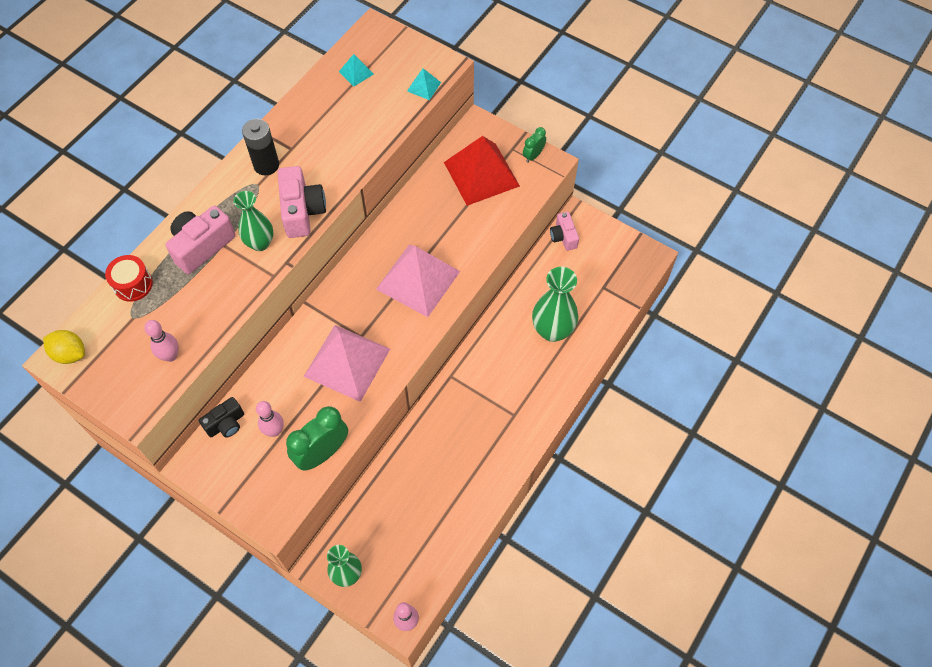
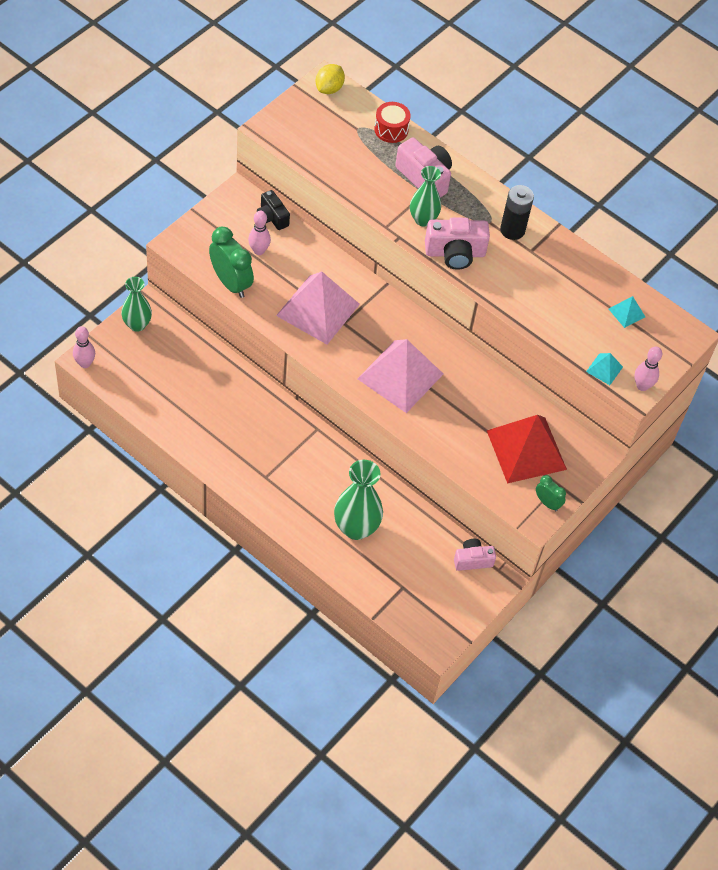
camera: 90 degrees right, 5 degrees down
pink bowling pin [144,320,179,362] -> pink bowling pin moved to [635,347,662,391]

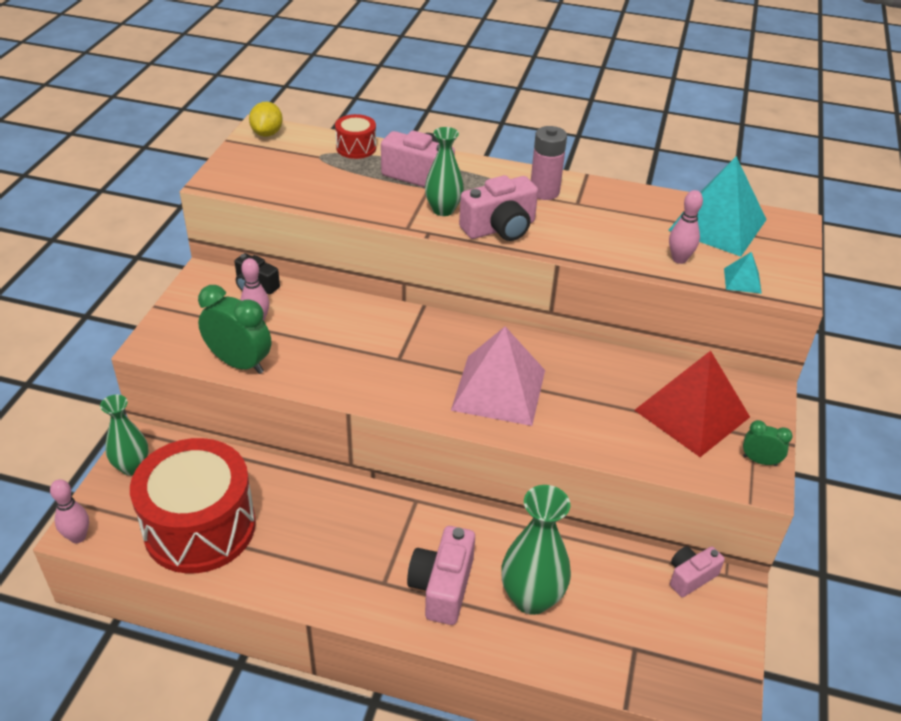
camera: 20 degrees left, 15 degrees down
pink pyramid [276,271,360,345] -> none
black battery [500,185,534,240] -> pink battery [531,126,567,200]
turquoise pyramid [609,296,645,328] -> turquoise pyramid [668,156,767,257], size x2.33
pink bowling pin [635,347,662,391] -> pink bowling pin moved to [669,190,703,264]
none -> red drum [130,438,256,574]
none -> pink camera [407,526,475,625]

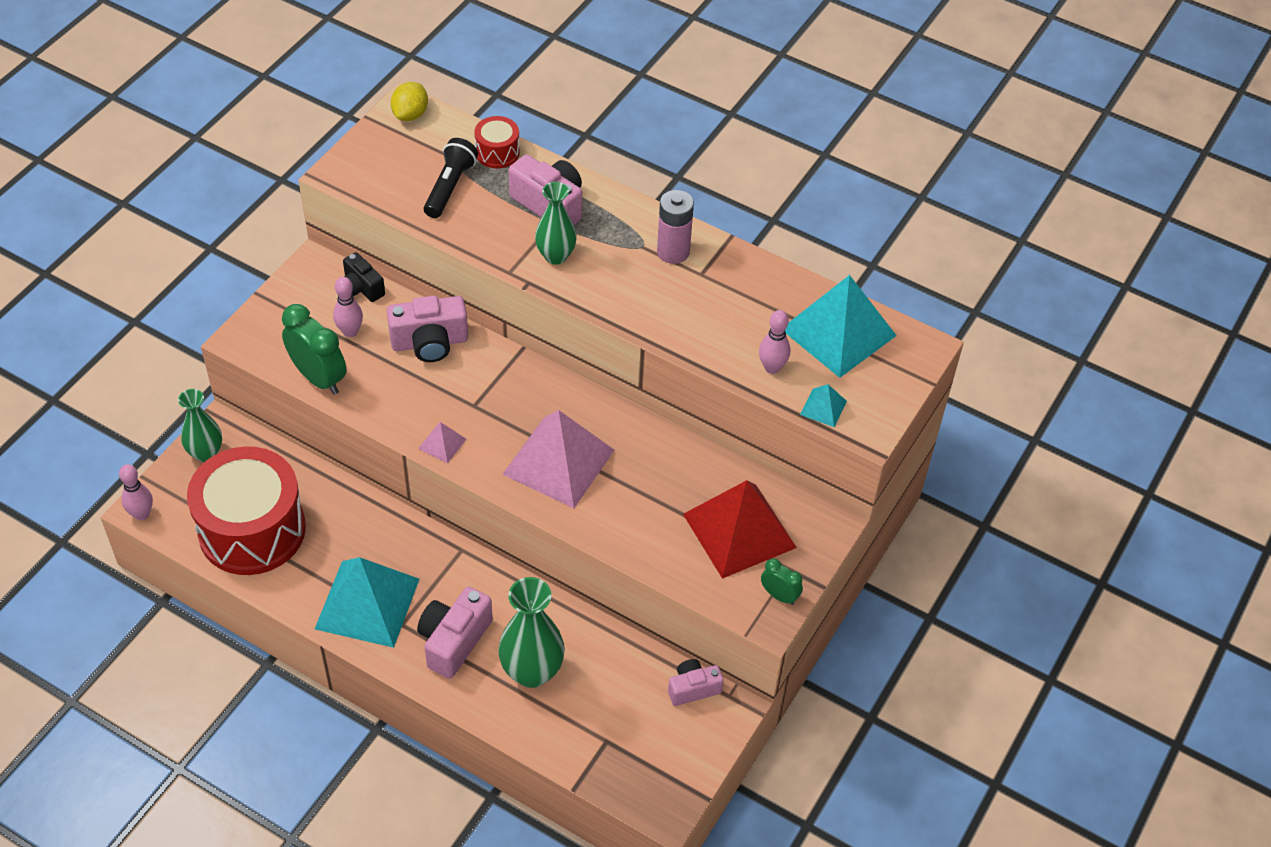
camera: 15 degrees right, 10 degrees up
pink camera [459,175,538,241] -> pink camera moved to [387,296,468,362]
none -> turquoise pyramid [315,557,419,648]
none -> pink pyramid [418,422,466,464]
none -> black flashlight [424,138,478,218]

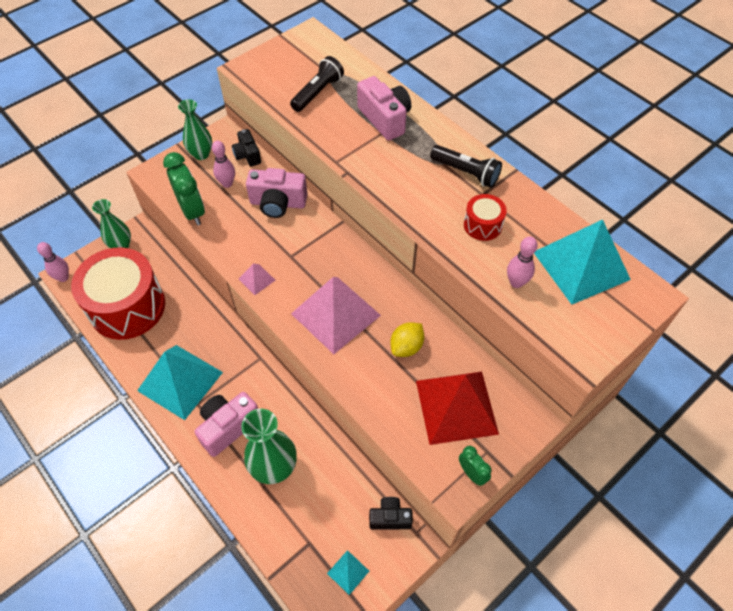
camera: 20 degrees right, 5 degrees up
yellow lemon [391,82,428,121] -> yellow lemon moved to [390,322,424,357]
red drum [474,116,520,168] -> red drum moved to [464,194,507,241]
green vase [535,182,576,265] -> green vase moved to [178,99,212,160]
pink battery [657,190,694,264] -> black flashlight [430,145,502,188]
pink camera [668,659,724,706] -> black camera [369,497,413,530]
turquoise pyramid [800,384,847,427] -> turquoise pyramid moved to [327,550,369,595]

